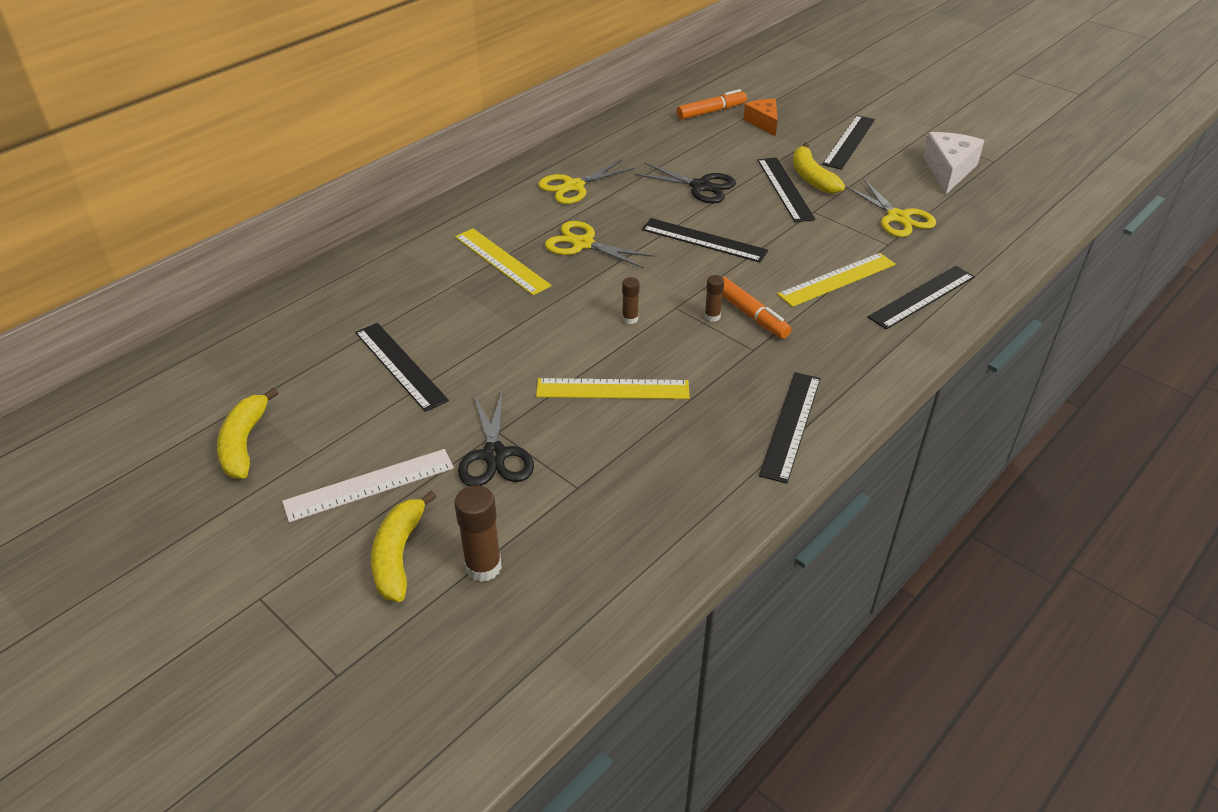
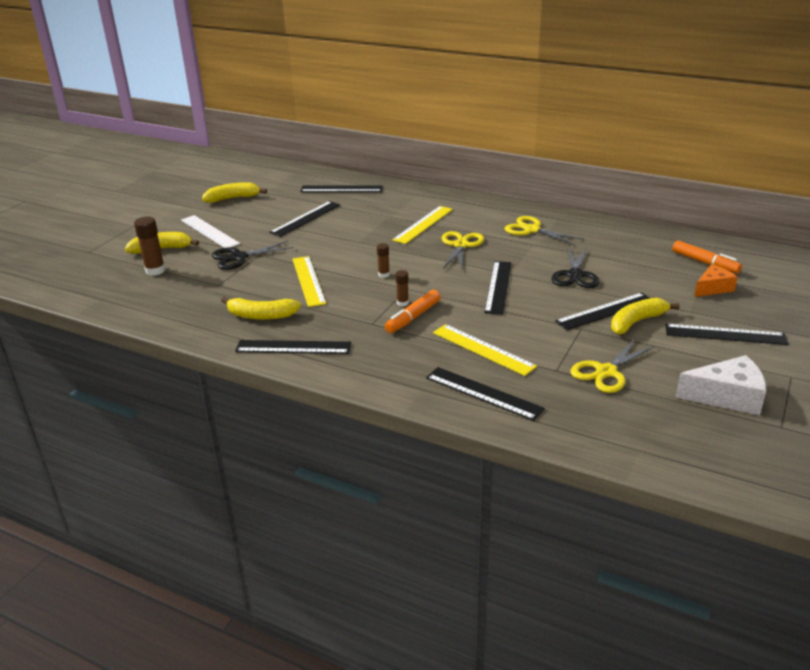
camera: 75 degrees right, 10 degrees down
none -> yellow banana [221,297,301,320]
none -> black ruler [300,185,383,192]

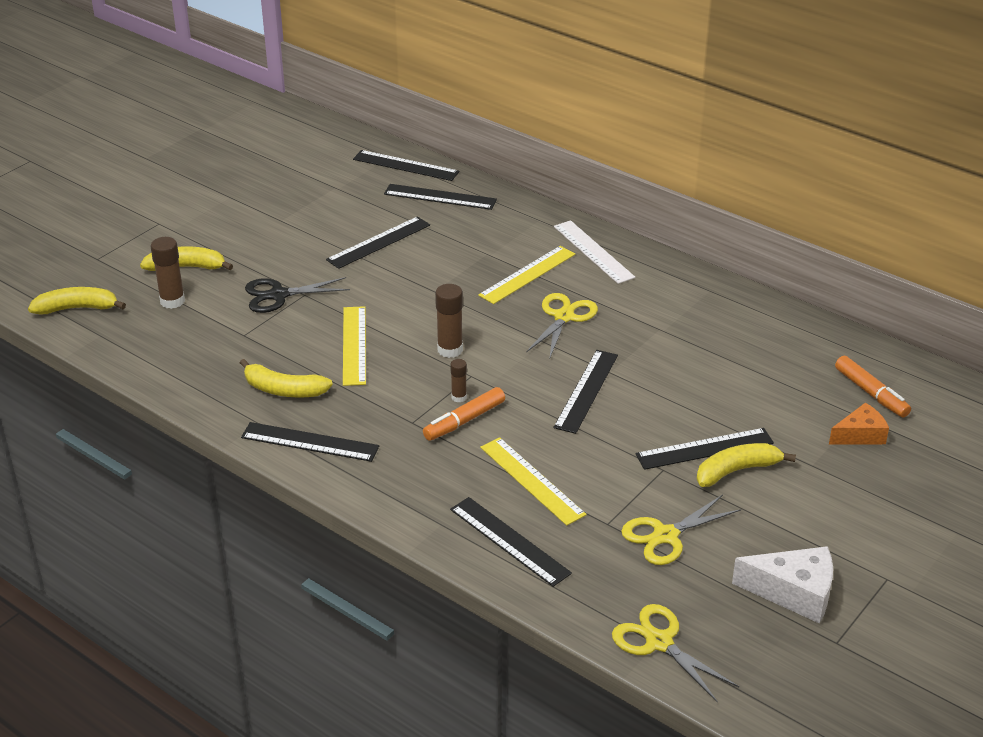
camera: 10 degrees right, 5 degrees up
white ruler [181,215,240,248] -> white ruler moved to [554,220,635,284]
yellow banana [202,182,267,203] -> yellow banana moved to [28,287,126,315]
brown glue stick [377,243,390,278] -> brown glue stick [435,284,463,358], size x1.73
yellow scissors [505,216,584,245] -> yellow scissors moved to [612,604,739,703]
black scissors [551,247,599,288] -> none
black ruler [665,324,788,345] -> black ruler moved to [353,150,459,181]

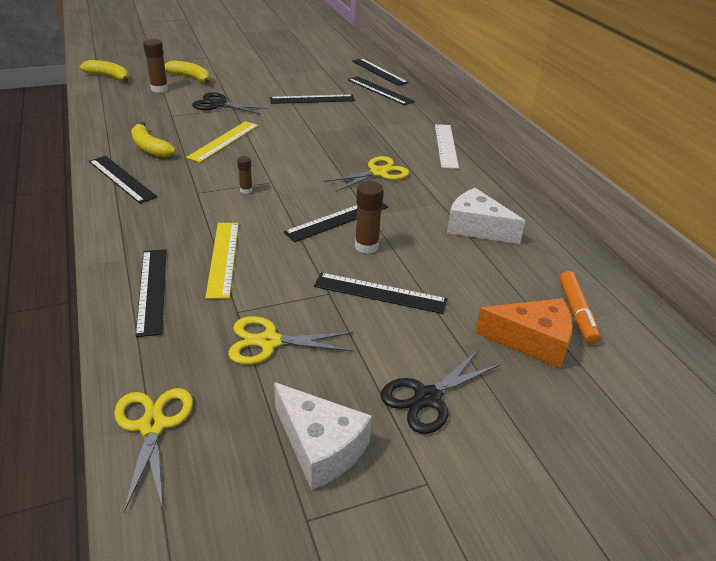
camera: 30 degrees right, 0 degrees up
orange marker [423,387,505,441] -> none
brown glue stick [435,284,463,358] -> brown glue stick moved to [355,181,384,254]
yellow ruler [478,246,575,304] -> none
yellow banana [697,443,796,487] -> none
orange cheese [829,403,889,444] -> orange cheese [475,298,573,368], size x1.51
none -> black scissors [381,349,501,434]
none -> white cheese [447,188,525,244]

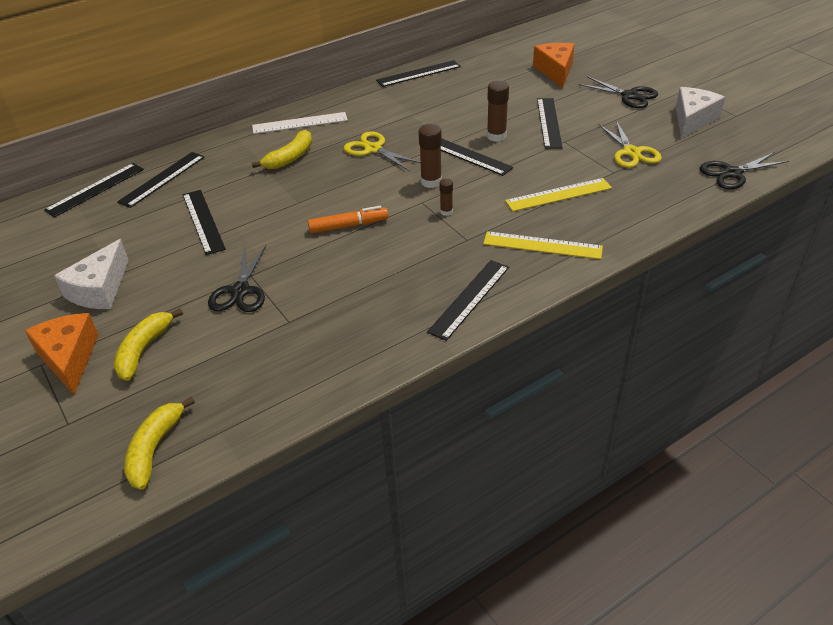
camera: 100 degrees left, 5 degrees up
yellow scissors [114,388,193,512] -> black scissors [700,153,789,189]
yellow banana [131,122,176,158] -> yellow banana moved to [252,130,312,169]
black ruler [135,249,166,337] -> black ruler moved to [376,60,461,87]
brown glue stick [143,39,168,93] -> brown glue stick moved to [418,124,442,188]
yellow ruler [186,121,259,162] -> yellow ruler moved to [483,231,603,259]
white cheese [447,188,525,244] -> white cheese moved to [54,239,129,309]
orange marker [559,271,601,344] -> orange marker moved to [308,206,388,233]
none -> orange cheese [25,313,98,395]

